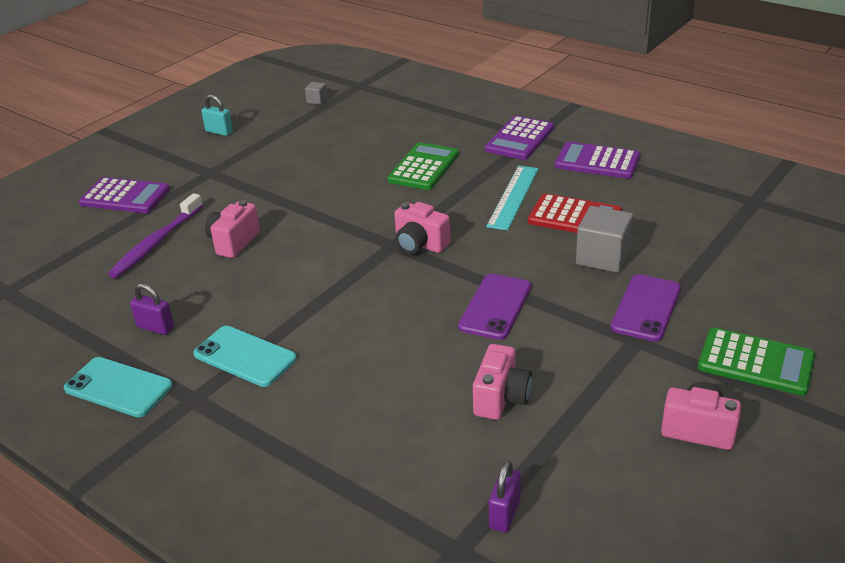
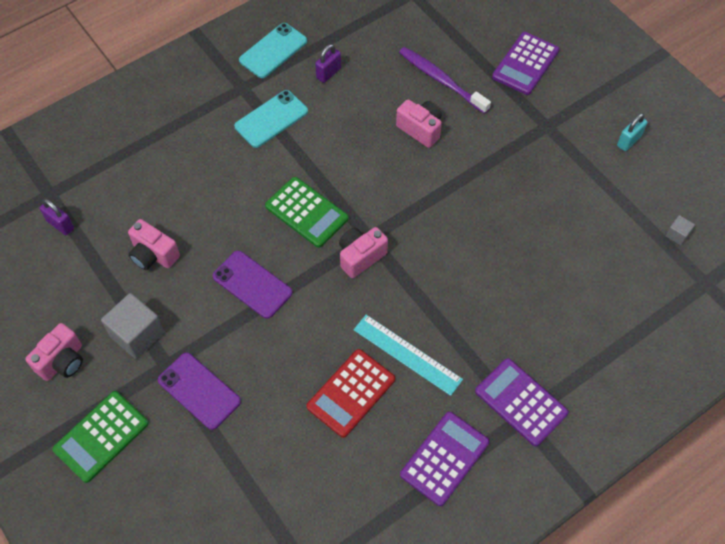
camera: 105 degrees right, 25 degrees up
green calculator [387,142,459,190] -> green calculator moved to [265,177,349,248]
grey cube [576,206,633,273] -> grey cube moved to [101,293,164,359]

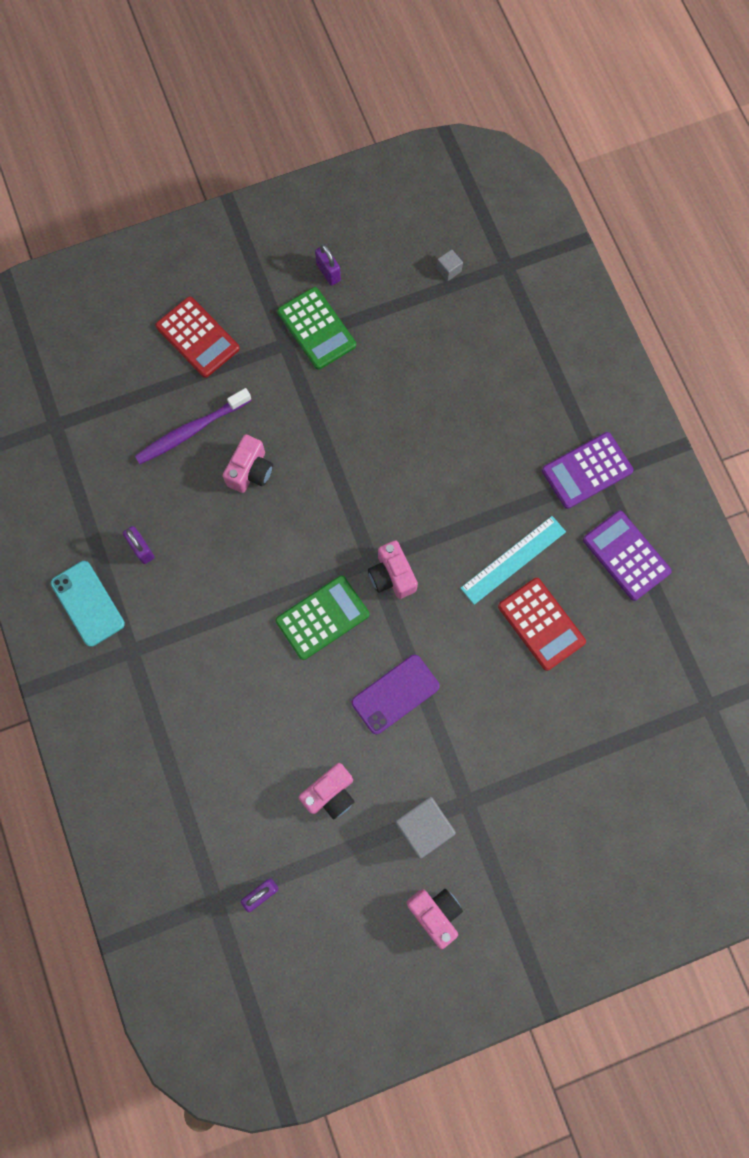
camera: 75 degrees left, 15 degrees up
green calculator [53,391,149,483] -> green calculator moved to [277,287,356,370]
purple phone [158,353,241,430] -> none
turquoise phone [234,90,308,148] -> none
pink camera [396,99,442,148] -> pink camera turned 150 degrees clockwise [223,434,273,493]
purple calculator [492,32,559,95] -> red calculator [155,297,240,378]
turquoise padlock [617,113,647,151] -> purple padlock [315,244,341,286]

